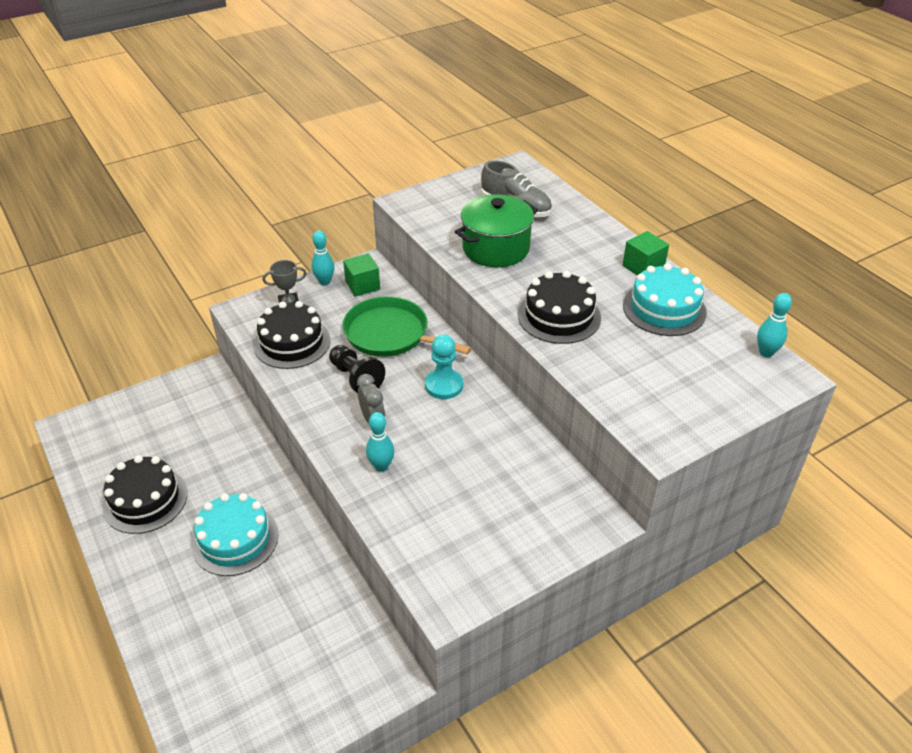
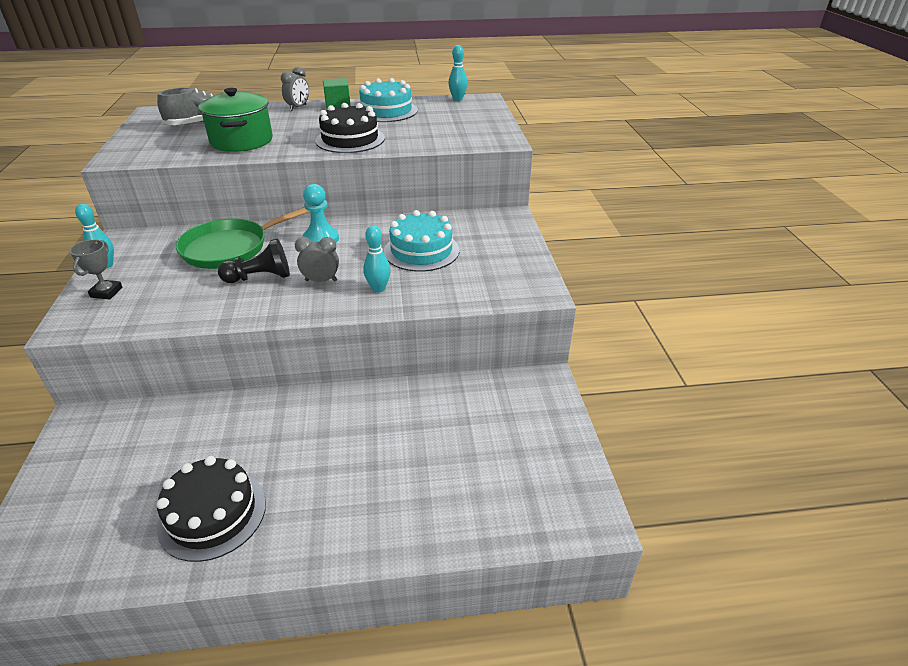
camera: 65 degrees left, 5 degrees down
turquoise cake [191,493,278,576] -> turquoise cake moved to [384,210,459,272]
black cake [253,301,330,369] -> none
green cube [343,253,380,297] -> none
none -> grey clock [281,67,309,111]

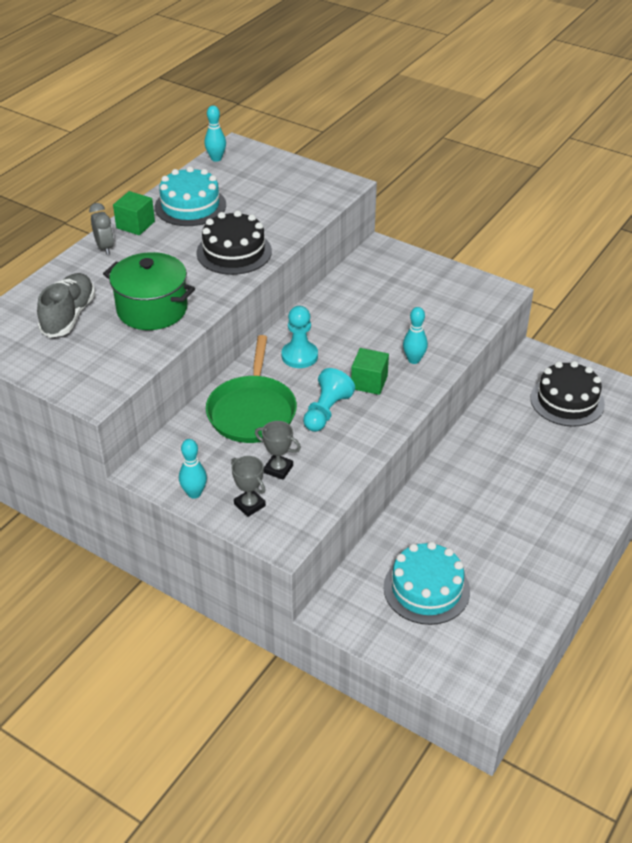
camera: 50 degrees left, 5 degrees up
black cake [156,456,266,562] -> black cake moved to [530,361,605,427]
black pawn [218,239,290,283] -> turquoise pawn [303,368,355,432]
grey clock [295,237,339,282] -> green cube [351,348,389,395]
turquoise cake [384,210,459,272] -> turquoise cake moved to [384,542,470,625]
none -> grey trophy [255,421,301,480]

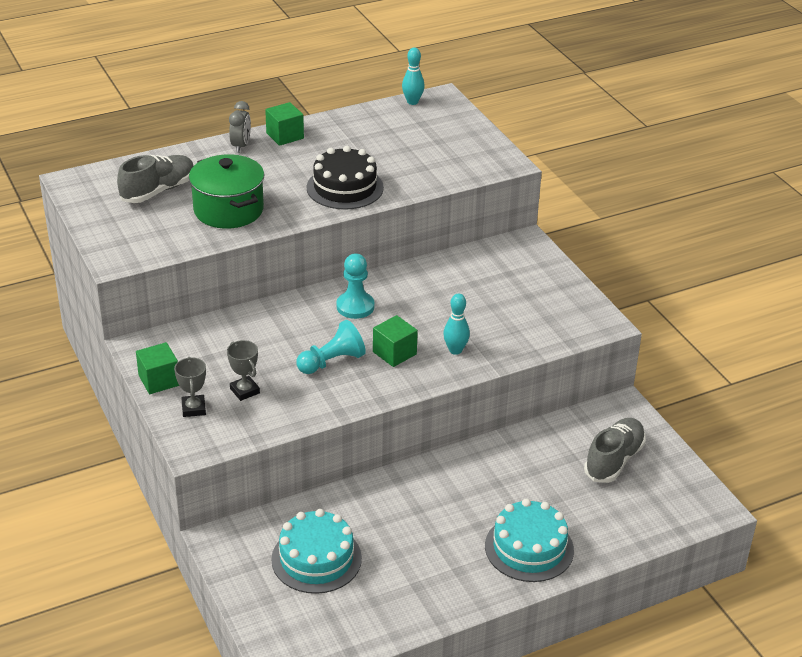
camera: 30 degrees right, 5 degrees down
turquoise cake [155,166,226,226] -> turquoise cake moved to [485,499,574,582]
turquoise bowling pin [179,439,207,499] -> green cube [136,342,179,394]
green pan [206,335,297,443] -> none
black cake [530,361,605,427] -> grey shoe [584,418,646,483]

